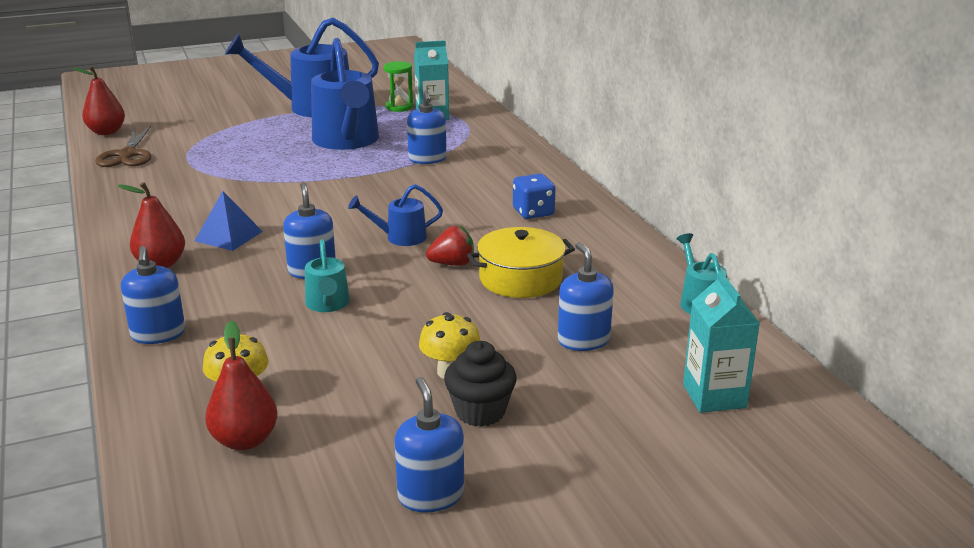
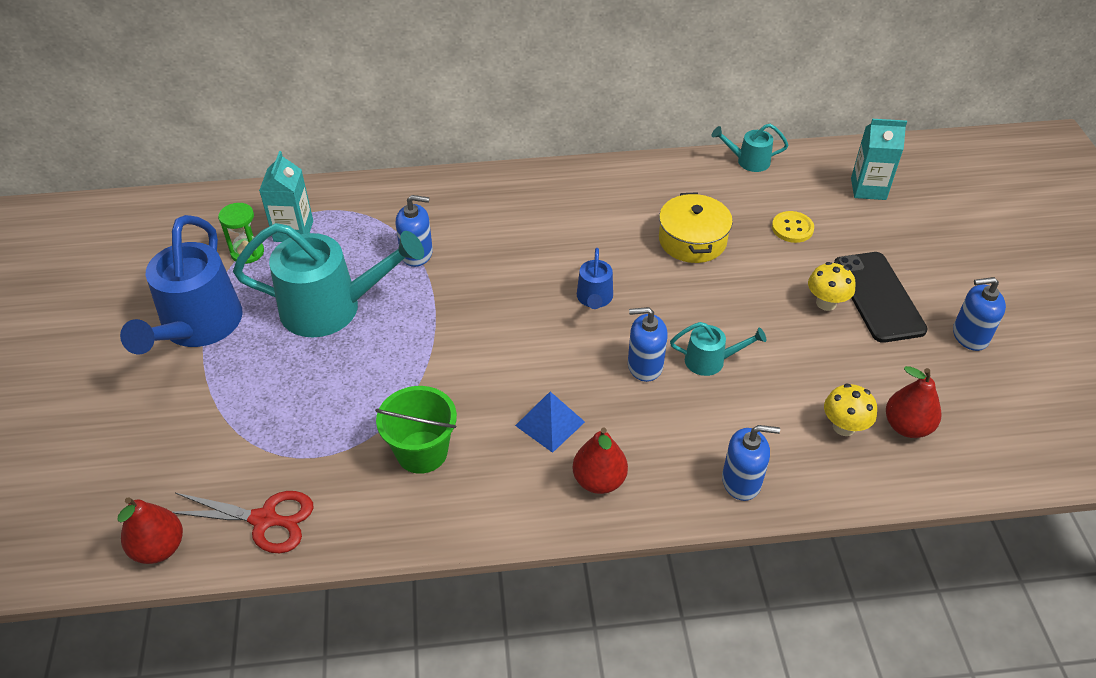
camera: 75 degrees left, 20 degrees up
brown scissors [95,126,151,167] -> red scissors [173,491,314,553]
blue watering can [311,38,379,150] -> turquoise watering can [233,223,424,337]
red strawberry [426,225,474,266] -> none
black cupcake [444,341,517,427] -> black phone [834,252,928,343]
blue dice [513,174,556,219] -> none
blue soap dispenser [558,242,614,351] -> yellow button [772,211,814,243]
none -> green bucket [375,386,457,474]

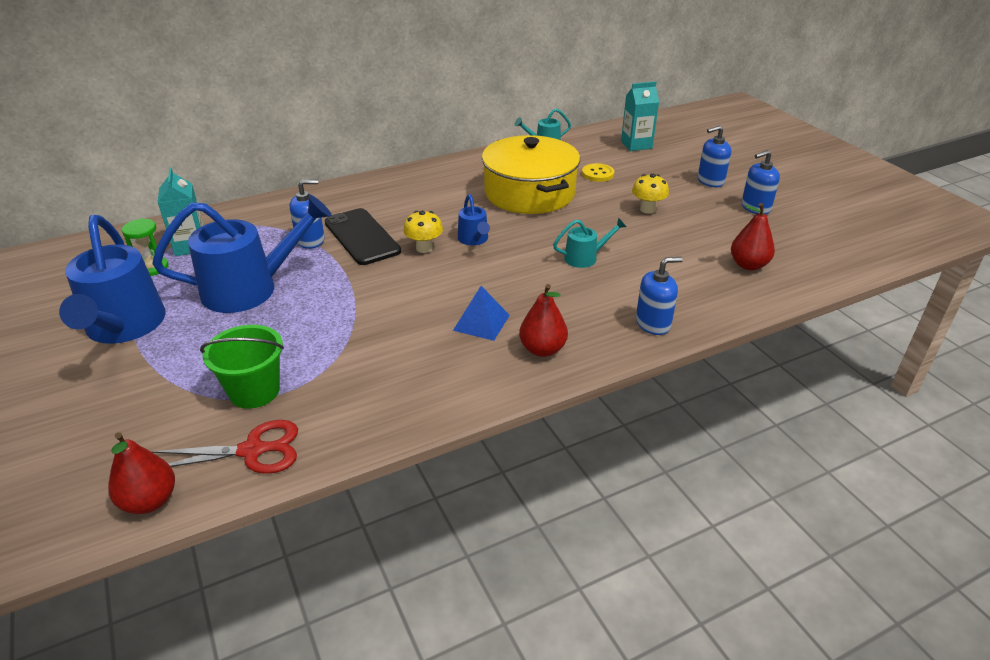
camera: 20 degrees left, 10 degrees down
turquoise watering can [233,223,424,337] -> blue watering can [152,195,332,313]
green bucket [375,386,457,474] -> green bucket moved to [200,325,284,409]
blue soap dispenser [628,307,668,382] -> blue soap dispenser moved to [698,125,731,187]
yellow pot [659,192,733,263] -> yellow pot [482,135,580,214], size x1.66
yellow mushroom [824,384,877,436] -> yellow mushroom moved to [403,211,443,253]
black phone [834,252,928,343] -> black phone moved to [325,208,401,265]

